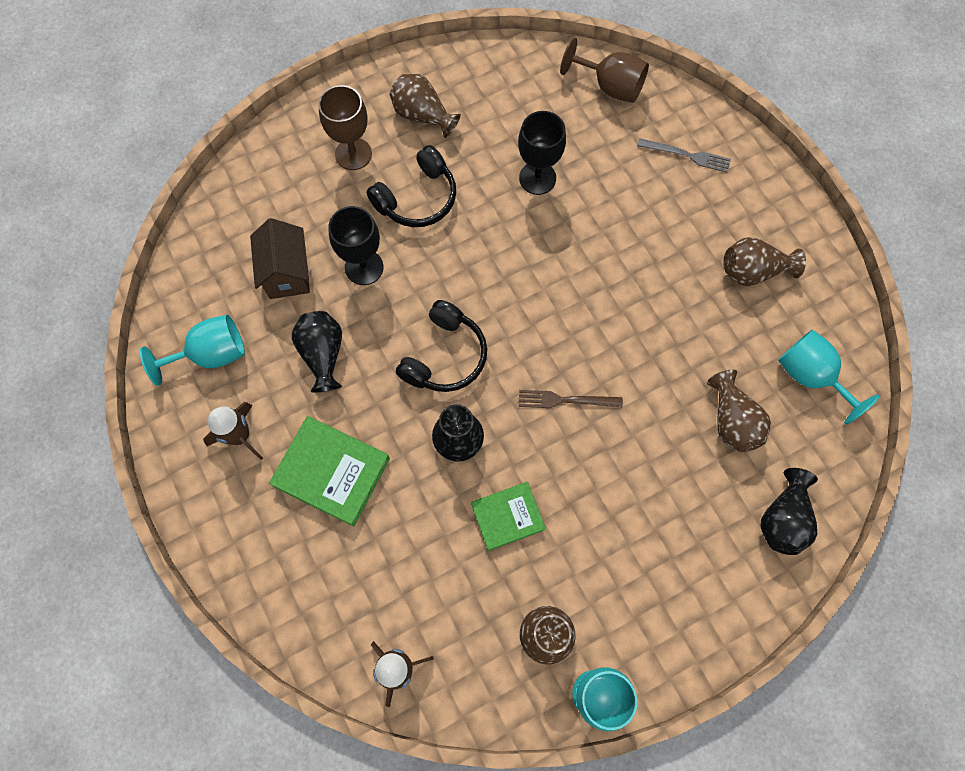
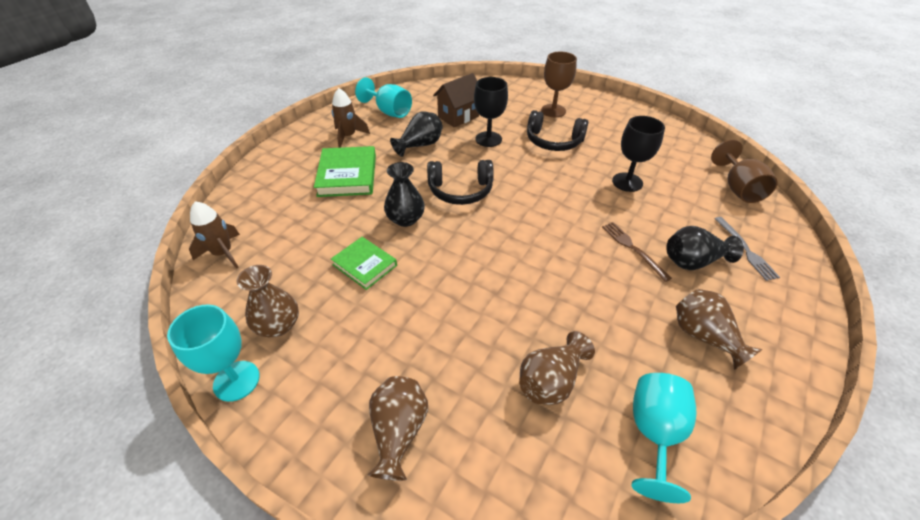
camera: 60 degrees right, 25 degrees down
brown vase [390,74,461,138] -> brown vase moved to [368,376,428,481]
brown fork [519,390,623,408] -> brown fork moved to [602,222,672,282]
black vase [760,468,818,555] -> black vase moved to [666,226,744,270]

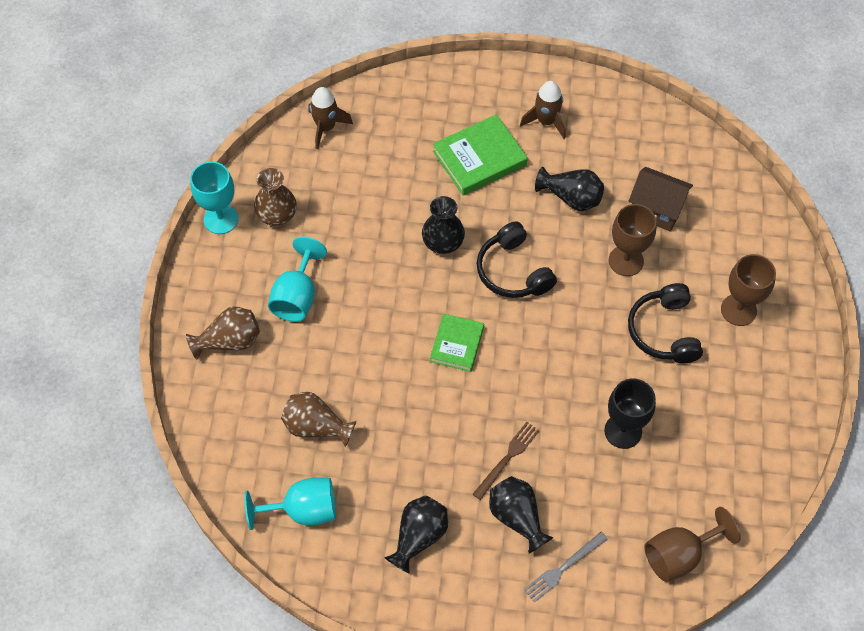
camera: 65 degrees right, 15 degrees up
green book [331,237,397,290] -> green book moved to [430,314,484,372]
turquoise goblet [355,77,412,118] -> turquoise goblet moved to [268,237,327,322]
black goblet [474,77,508,147] -> brown goblet [609,204,656,276]
brown vase [676,289,763,370] -> black vase [384,495,448,574]

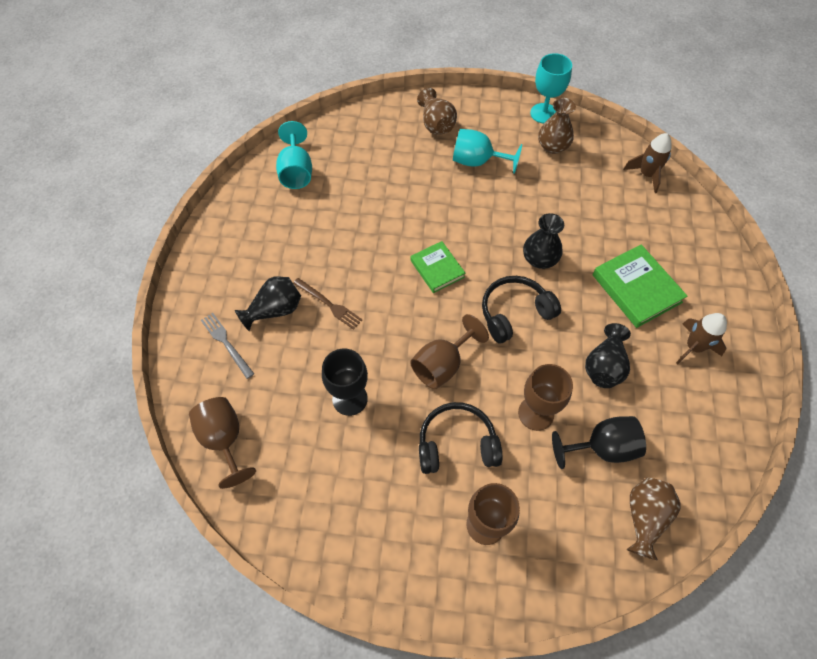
camera: 90 degrees right, 0 degrees up
brown vase [281,392,357,447] -> brown vase moved to [626,478,681,560]
black vase [384,495,448,574] -> none
green book [430,314,484,372] -> green book turned 45 degrees clockwise [411,241,466,293]
brown house [629,167,693,232] -> black goblet [552,416,646,469]
none -> brown goblet [410,314,489,389]

